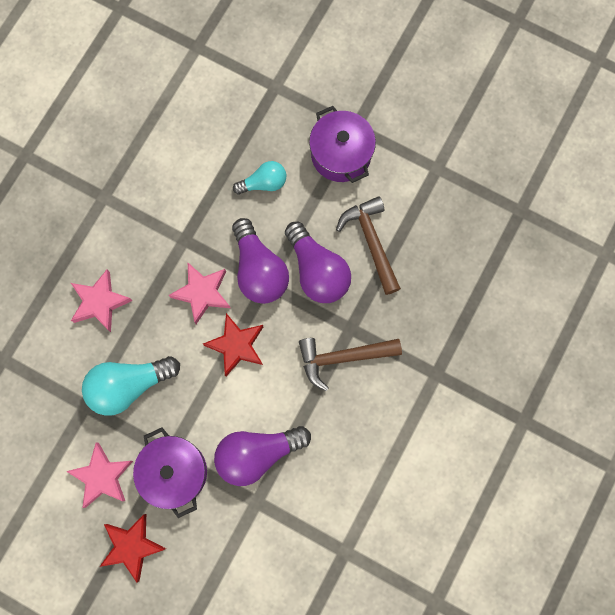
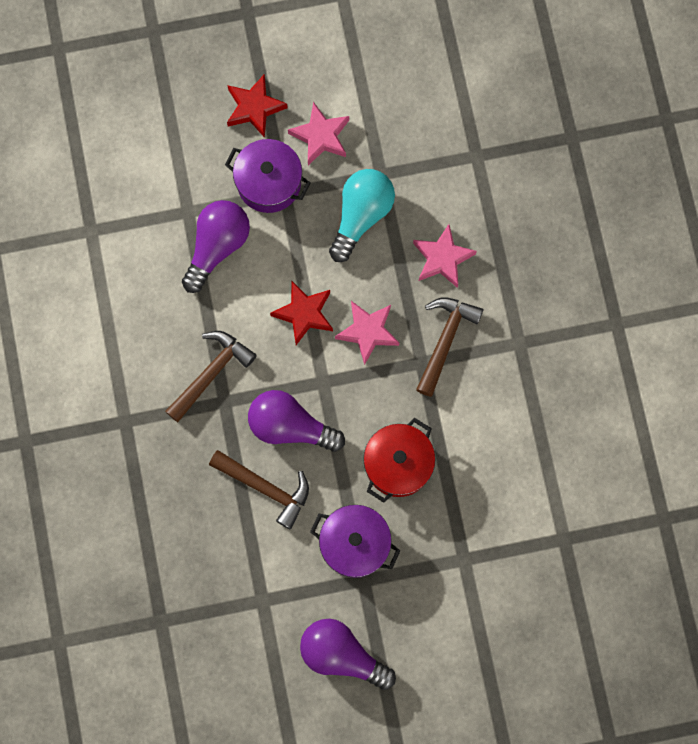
camera: 140 degrees right, 0 degrees up
purple light bulb [232,218,289,304] -> purple light bulb moved to [300,619,396,690]
turquoise light bulb [233,161,286,194] -> red pot [363,418,436,503]
none -> brown hammer [416,297,483,397]

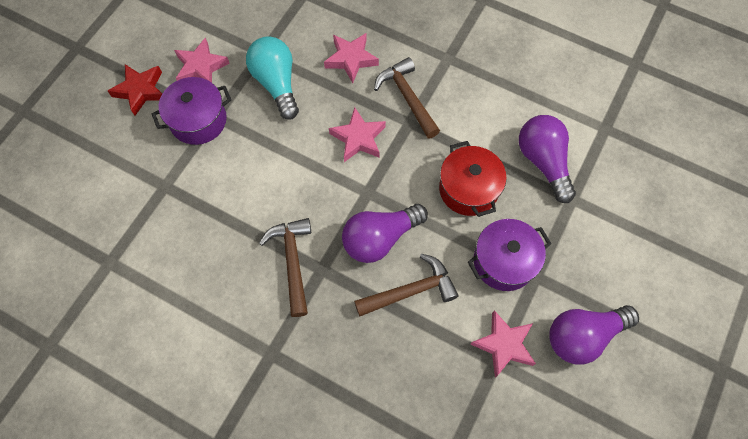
camera: 50 degrees left, 10 degrees down
purple light bulb [182,200,250,293] -> purple light bulb moved to [519,115,576,203]
red star [270,281,333,345] -> none
none -> pink star [470,310,536,377]

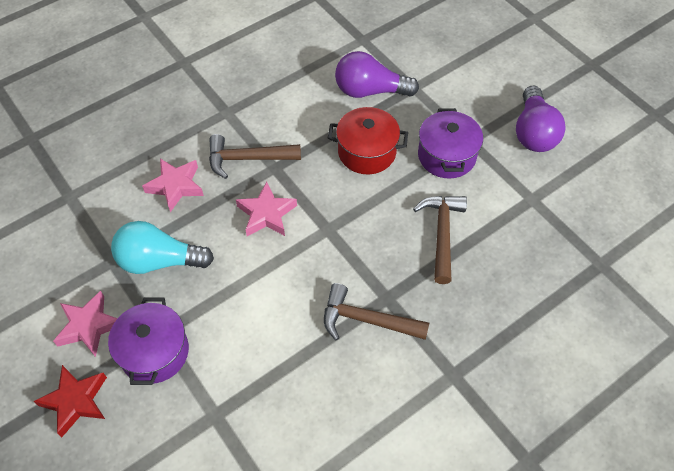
camera: 65 degrees left, 10 degrees down
purple light bulb [342,204,428,263] -> none
pink star [470,310,536,377] -> none

